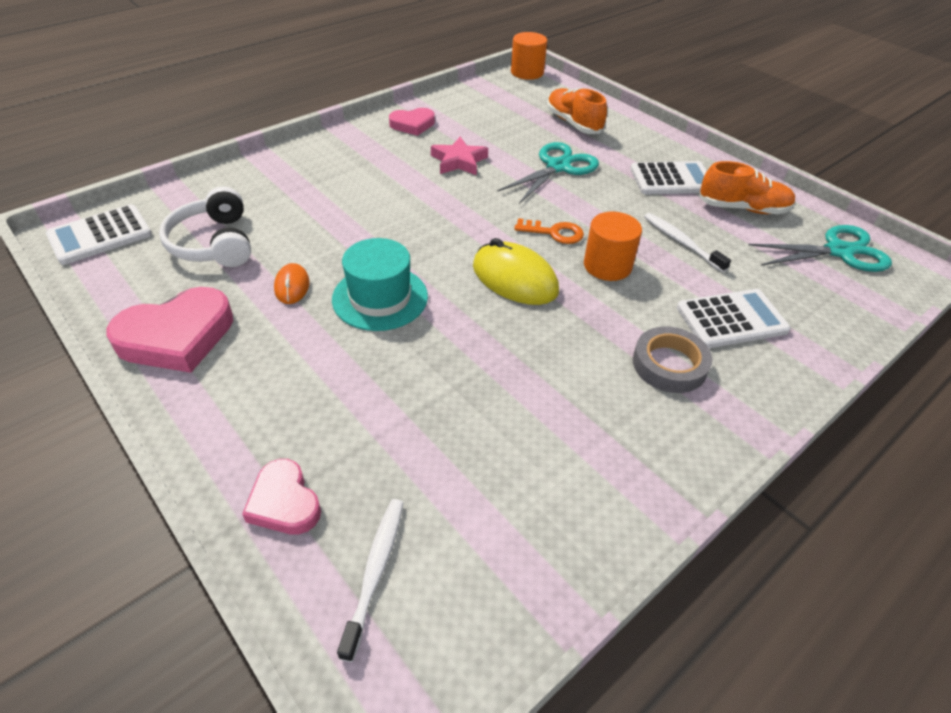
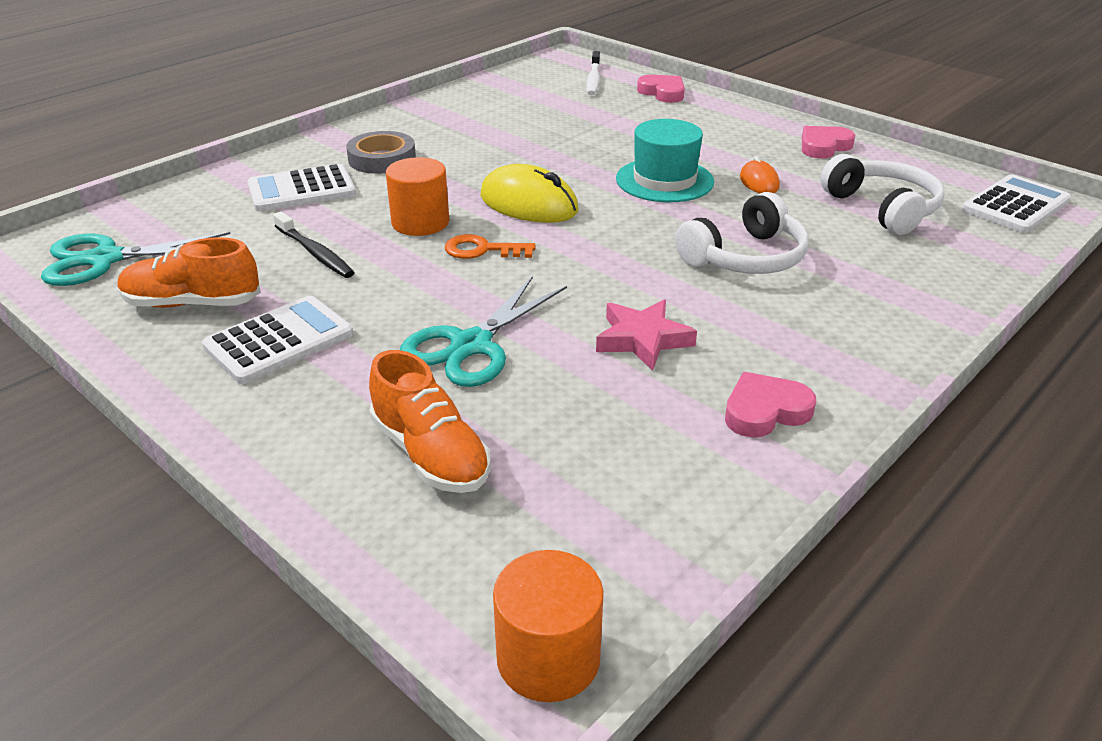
camera: 175 degrees right, 10 degrees down
pink heart [106,287,233,373] -> pink heart [802,126,855,158], size x0.59
white calculator [630,161,707,194] -> white calculator turned 150 degrees clockwise [202,296,353,384]
white toothbrush [644,213,731,272] -> black toothbrush [273,211,355,278]
none -> white headphones [675,192,809,274]

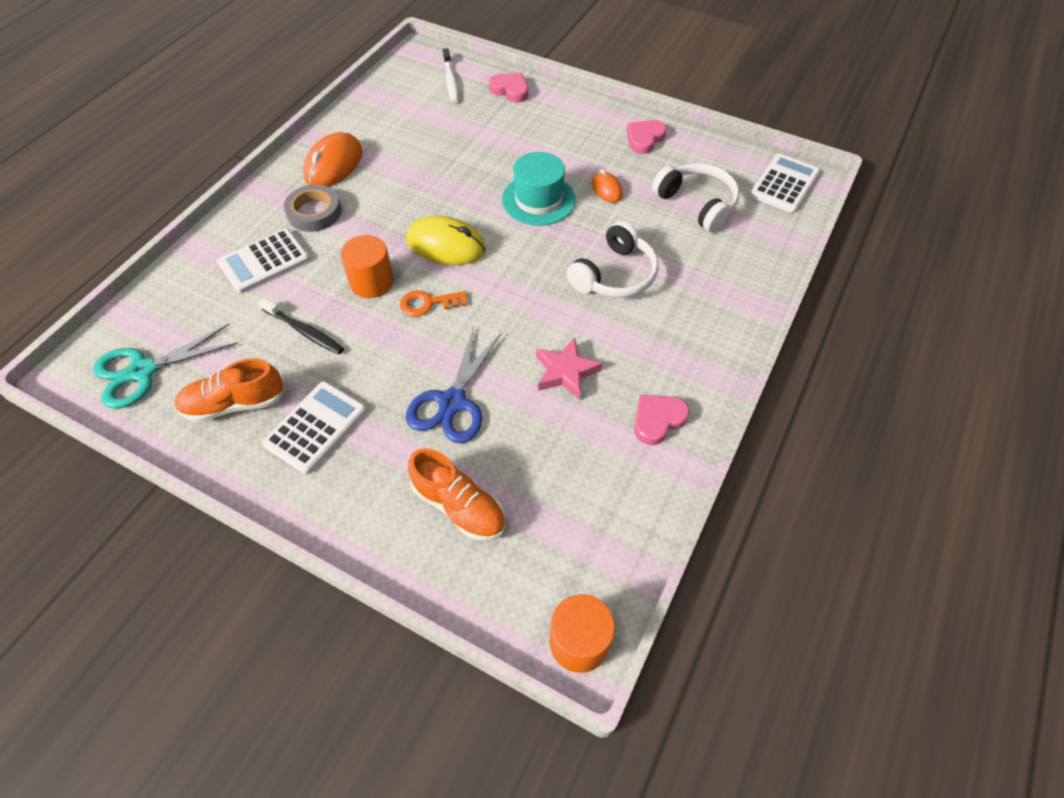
camera: 15 degrees left, 20 degrees up
turquoise scissors [400,276,567,387] -> blue scissors [406,327,502,443]
none -> orange mouse [303,132,363,187]

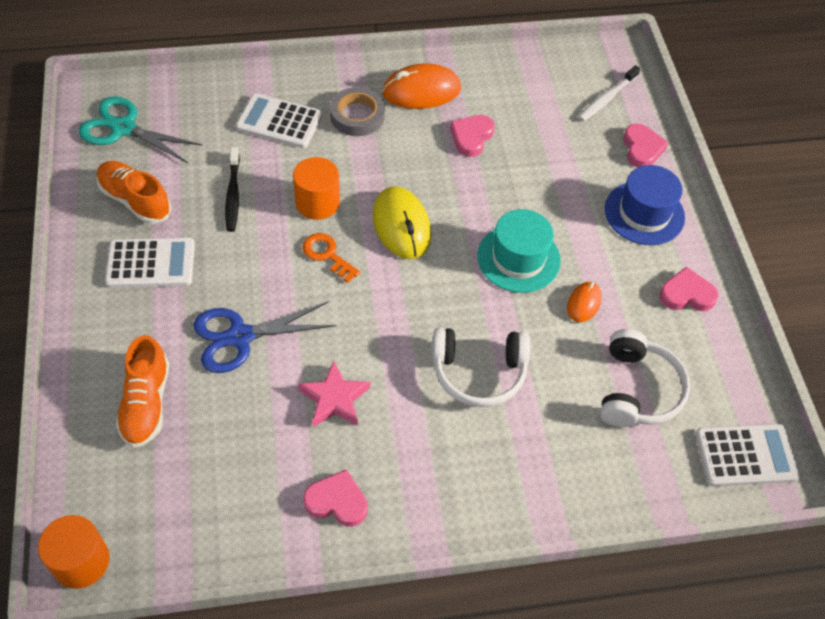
camera: 50 degrees right, 0 degrees up
none -> pink heart [450,115,495,157]
none -> blue hat [605,165,685,245]

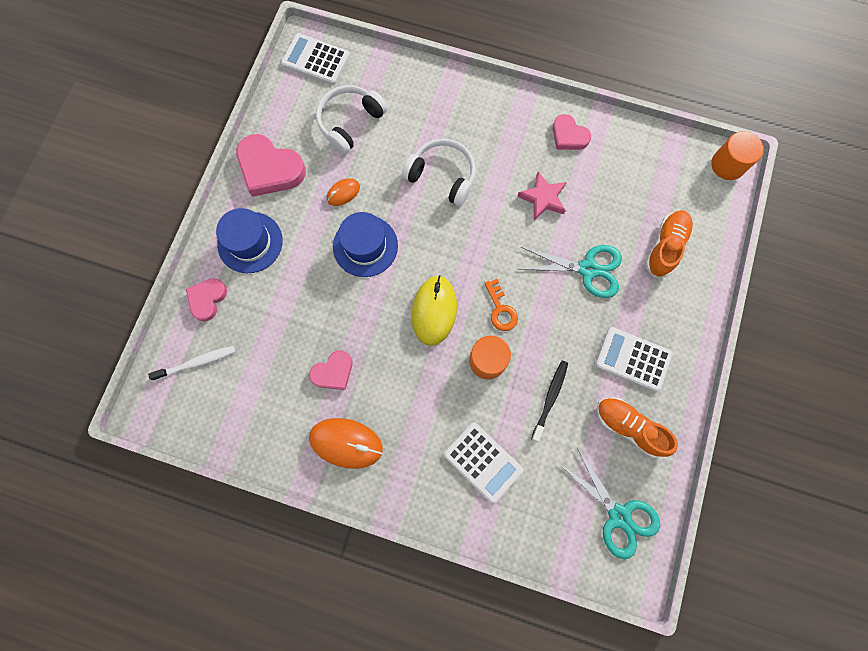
camera: 150 degrees left, 20 degrees up
orange shoe [96,161,171,224] -> orange shoe turned 150 degrees clockwise [597,397,678,458]
blue scissors [193,301,336,373] -> turquoise scissors [520,245,622,298]
grey tape [330,87,385,136] -> none
turquoise hat [477,209,561,293] -> blue hat [333,212,398,277]
pink heart [659,267,719,311] -> pink heart [236,134,306,197], size x1.69

